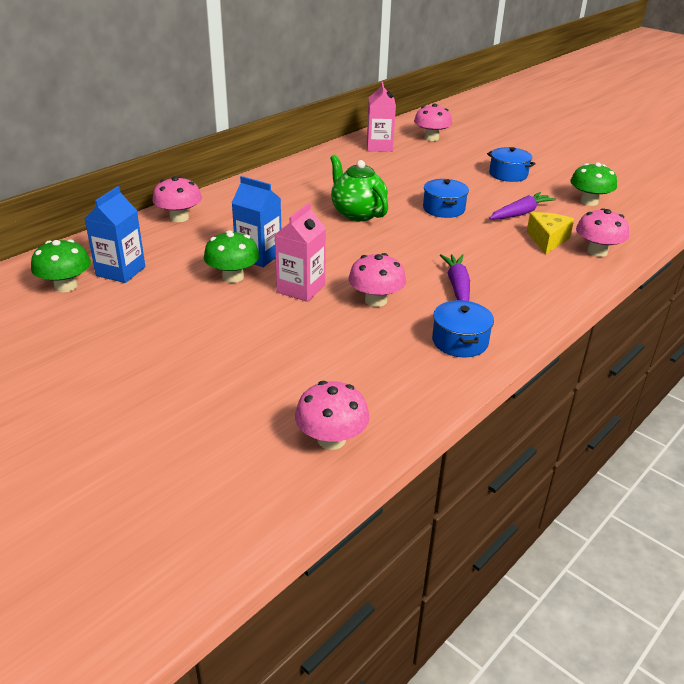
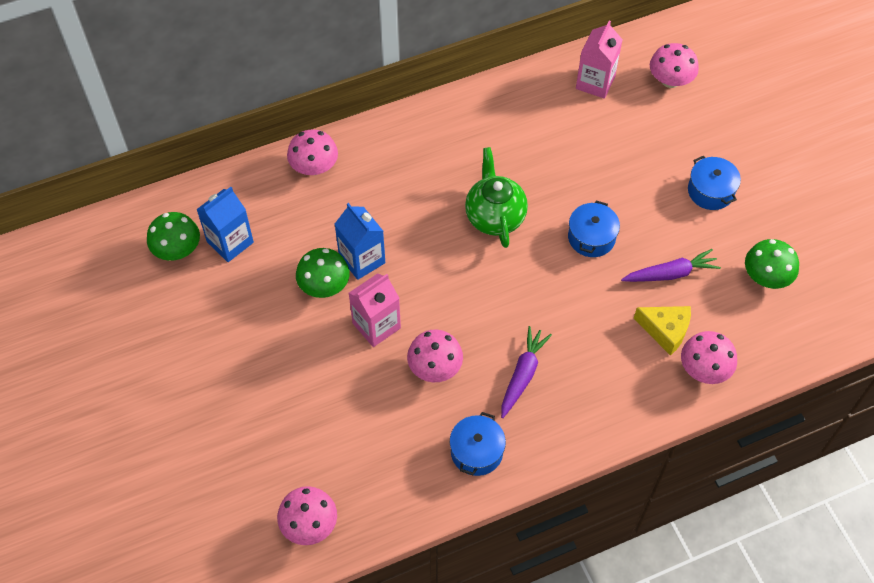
camera: 25 degrees right, 25 degrees up
yellow cheese [527,212,574,255] -> yellow cheese turned 75 degrees clockwise [634,306,691,356]

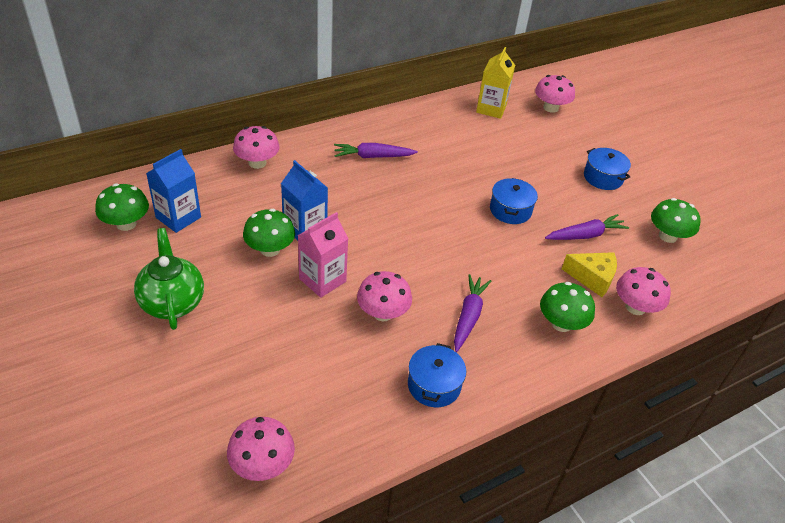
camera: 10 degrees left, 15 degrees down
green teapot [465,147,528,248] -> green teapot moved to [134,228,204,330]
pink carton [576,21,623,99] -> yellow carton [476,47,515,119]
none -> purple carrot [334,143,418,158]
none -> green mushroom [540,282,595,332]

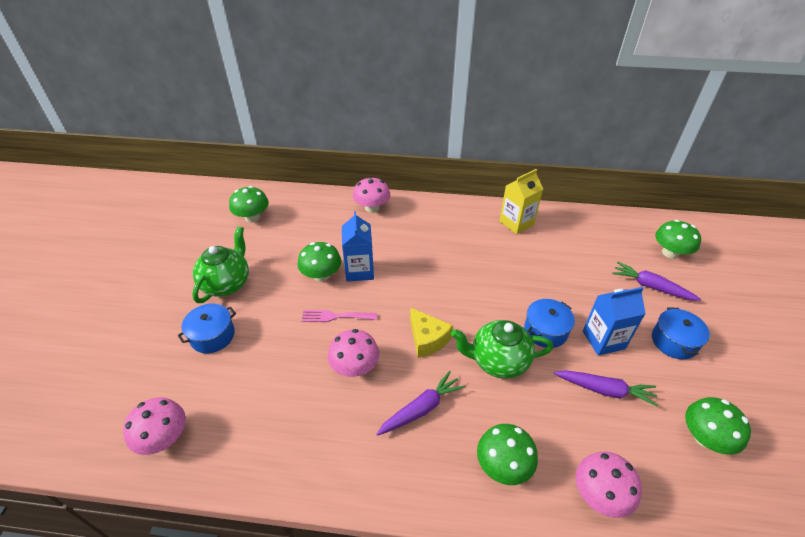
camera: 40 degrees right, 0 degrees up
blue carton [146,149,201,233] -> blue carton moved to [583,287,646,356]
pink carton [298,212,349,298] -> pink fork [301,310,377,322]
purple carrot [334,143,418,158] -> purple carrot moved to [612,262,701,301]
blue pot [408,343,466,407] -> blue pot moved to [178,304,236,353]
yellow carton [476,47,515,119] -> yellow carton moved to [499,169,543,234]
pink mushroom [535,75,575,113] -> green mushroom [655,220,701,259]
yellow cheese [562,252,617,297] -> yellow cheese moved to [410,307,453,358]
none -> green teapot [451,320,553,379]

